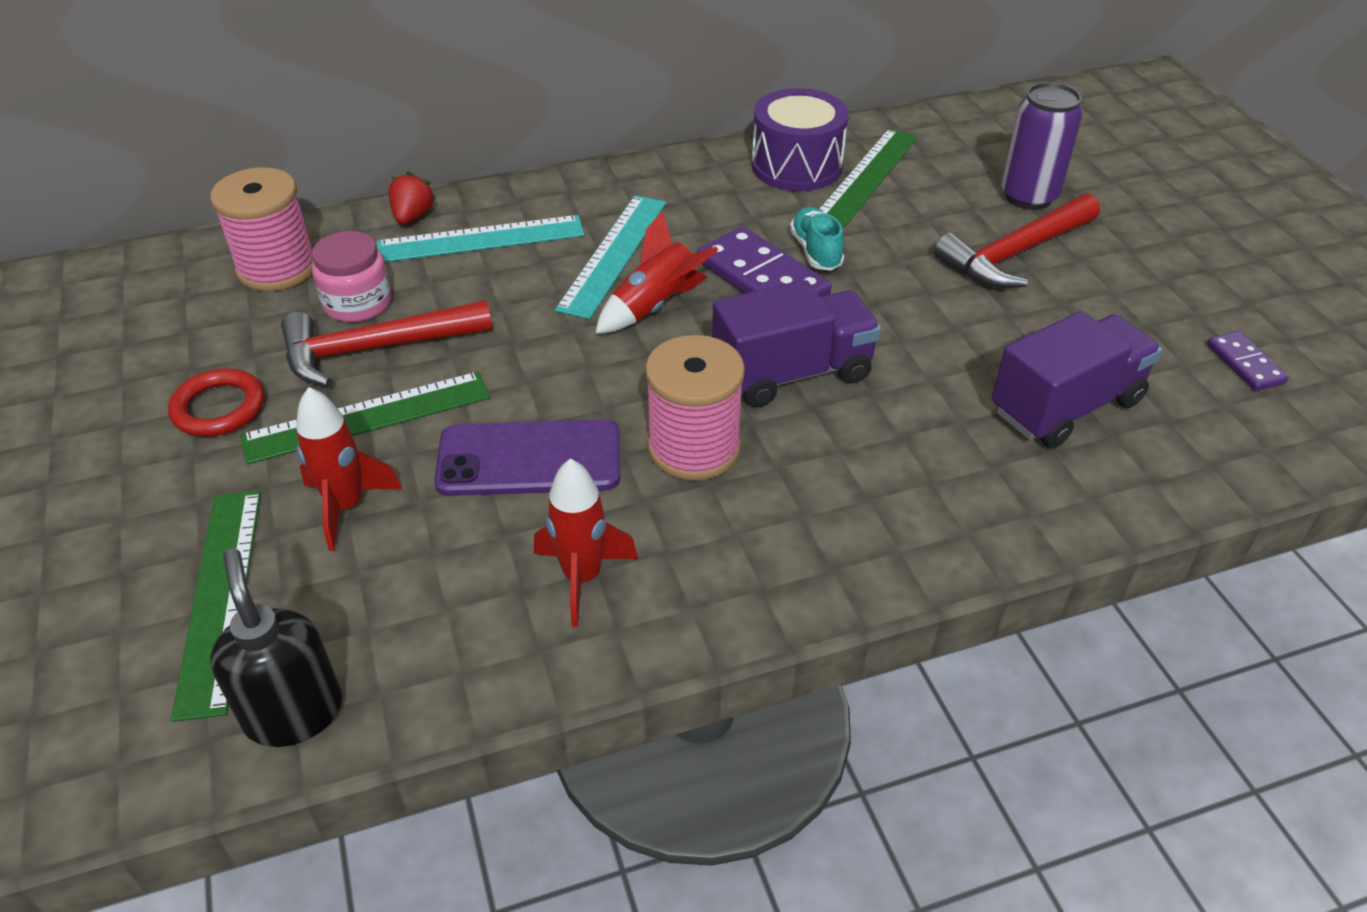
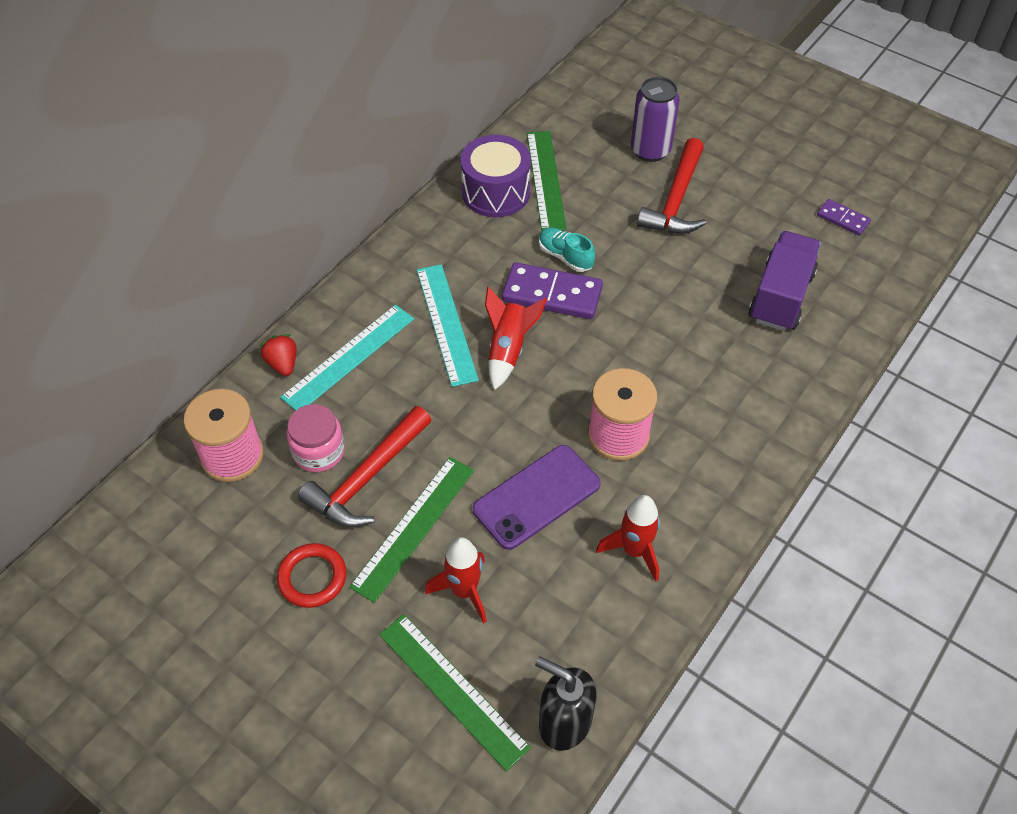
camera: 35 degrees left, 10 degrees up
purple truck [712,280,881,407] -> none

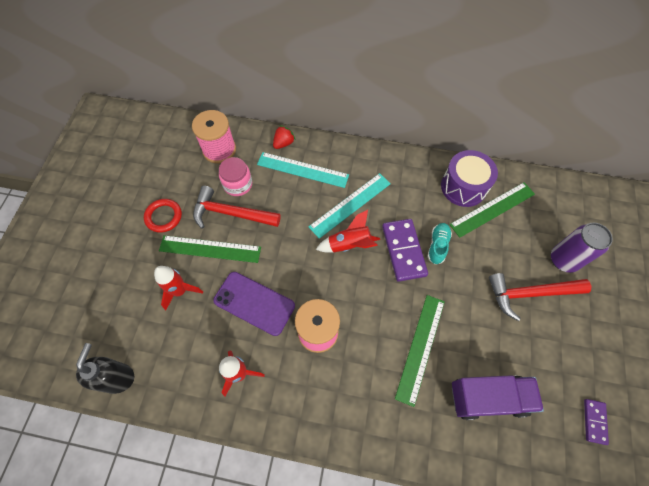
camera: 65 degrees right, 10 degrees up
green ruler [379,614,531,772] -> green ruler moved to [395,295,445,407]

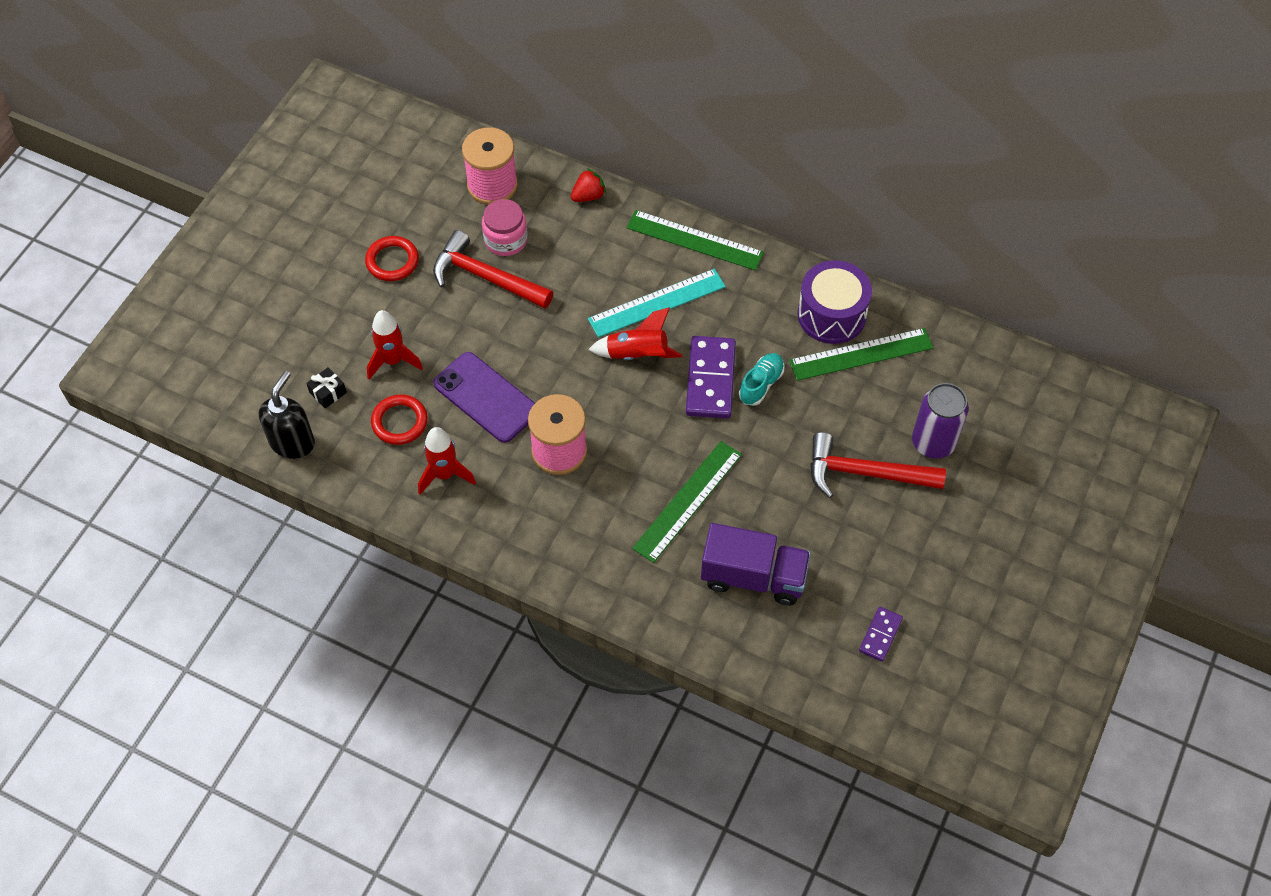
camera: 15 degrees right, 5 degrees down
green ruler [159,235,261,263] -> green ruler moved to [627,210,764,271]
turquoise ruler [257,152,349,188] -> none
none -> black gift [306,367,347,409]
none -> red ring [371,394,428,445]

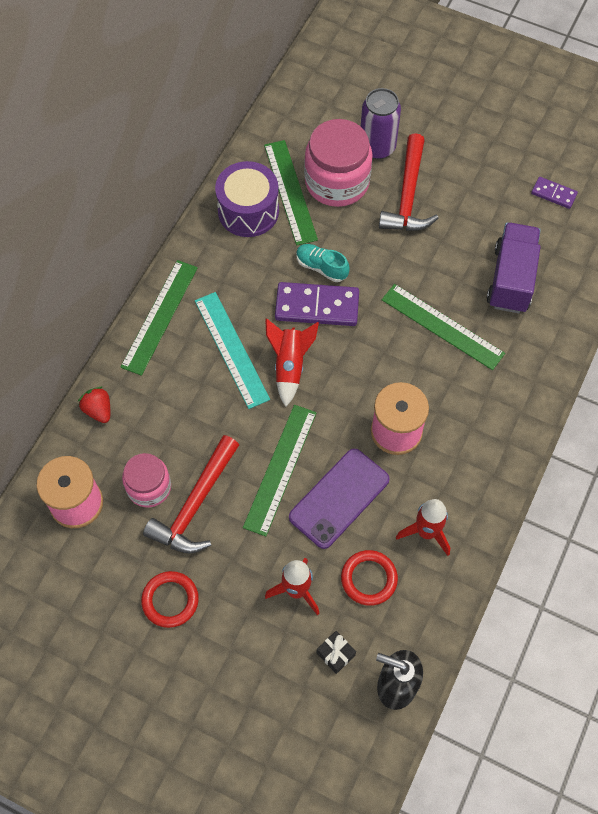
camera: 90 degrees left, 5 degrees up
none -> green ruler [243,405,317,536]
none -> pink jar [304,119,373,207]

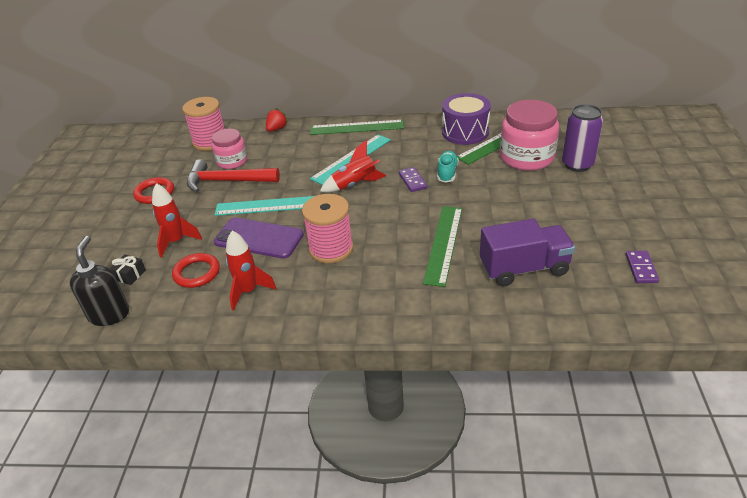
camera: 70 degrees right, 25 degrees down
green ruler [243,405,317,536] -> turquoise ruler [215,196,314,216]
purple domino [275,282,359,326] -> purple domino [399,167,427,192], size x0.54
red hammer [379,133,438,231] -> none

